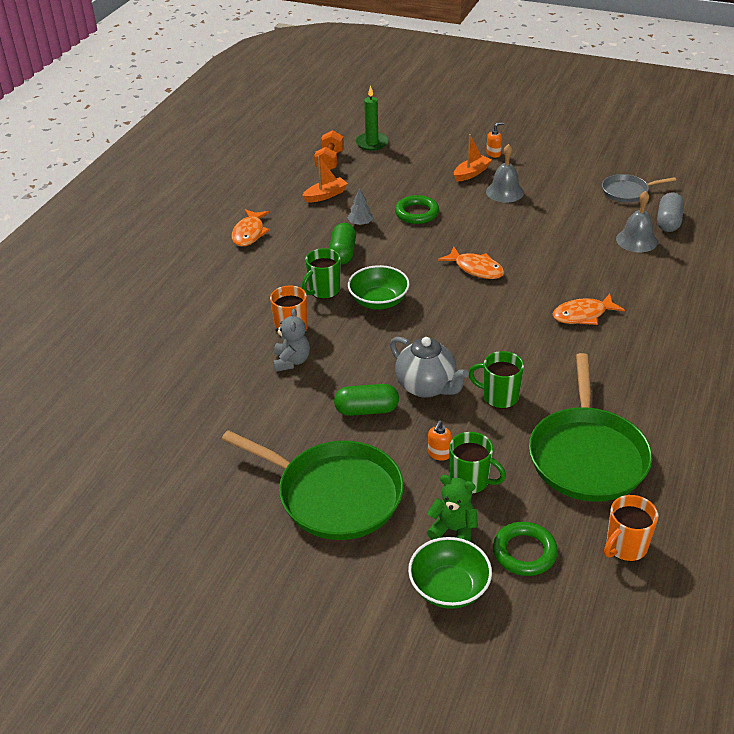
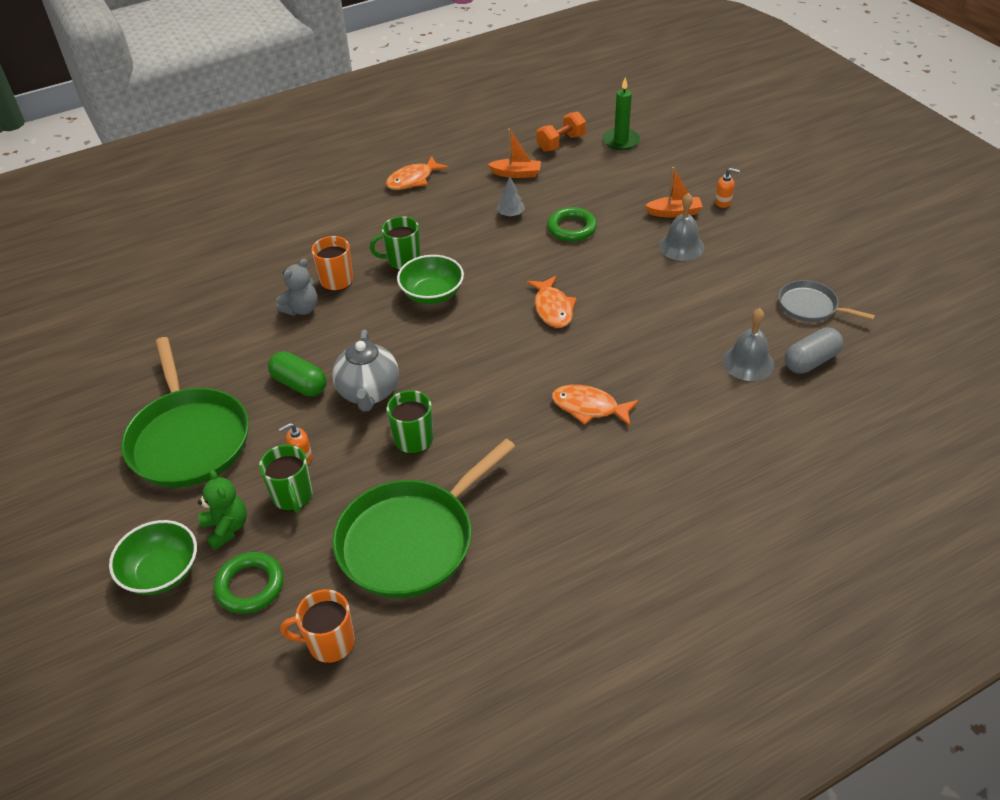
camera: 40 degrees right, 5 degrees up
green capsule [329,223,356,265] -> none

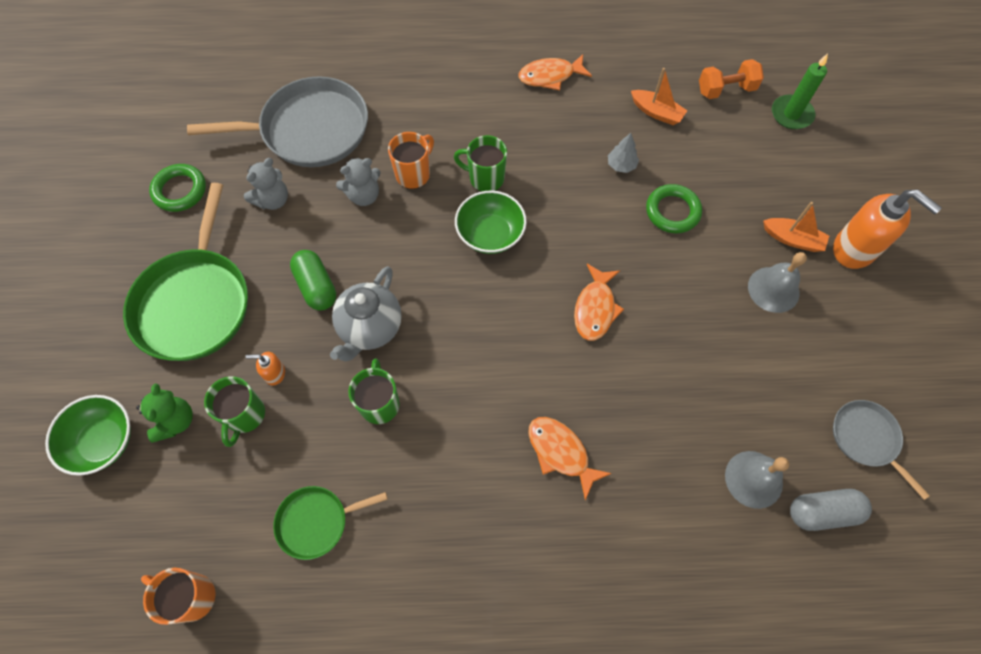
camera: 25 degrees right, 20 degrees up
green ring [214,552,284,614] -> green ring moved to [149,164,206,212]
green pan [333,439,515,598] -> green pan [273,486,388,560], size x0.52
orange soap dispenser [715,168,740,208] -> orange soap dispenser [833,189,942,269], size x2.22
none -> grey pan [187,76,368,167]
none -> grey teddy bear [244,158,288,210]

